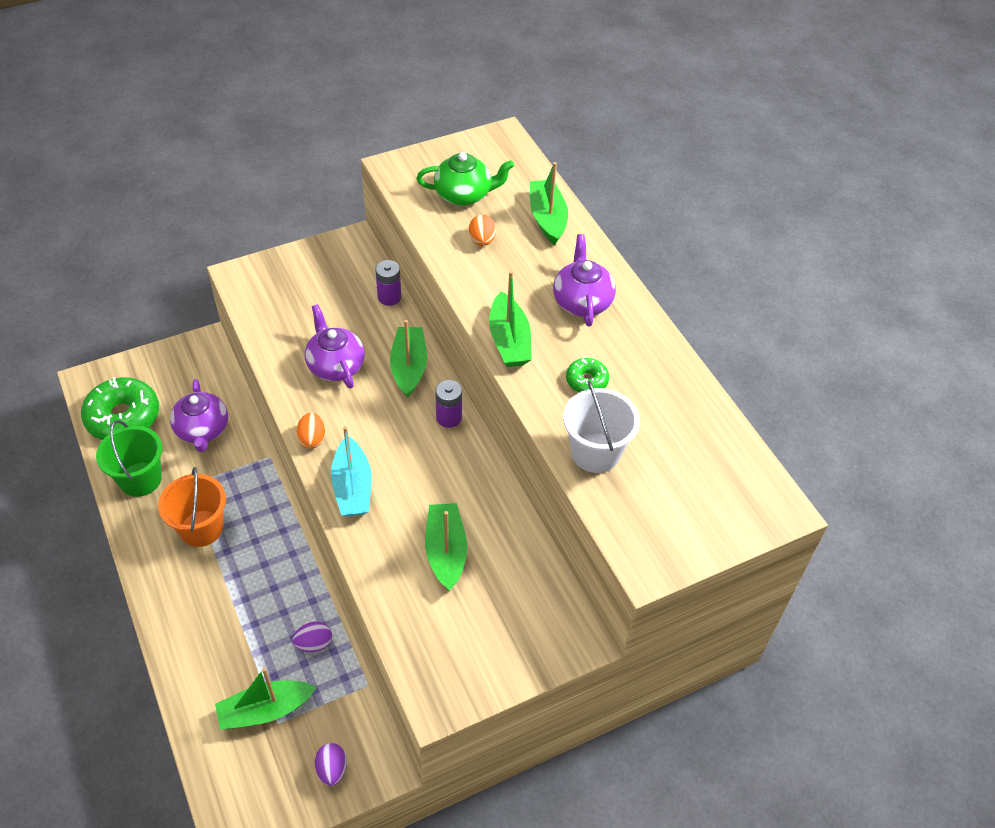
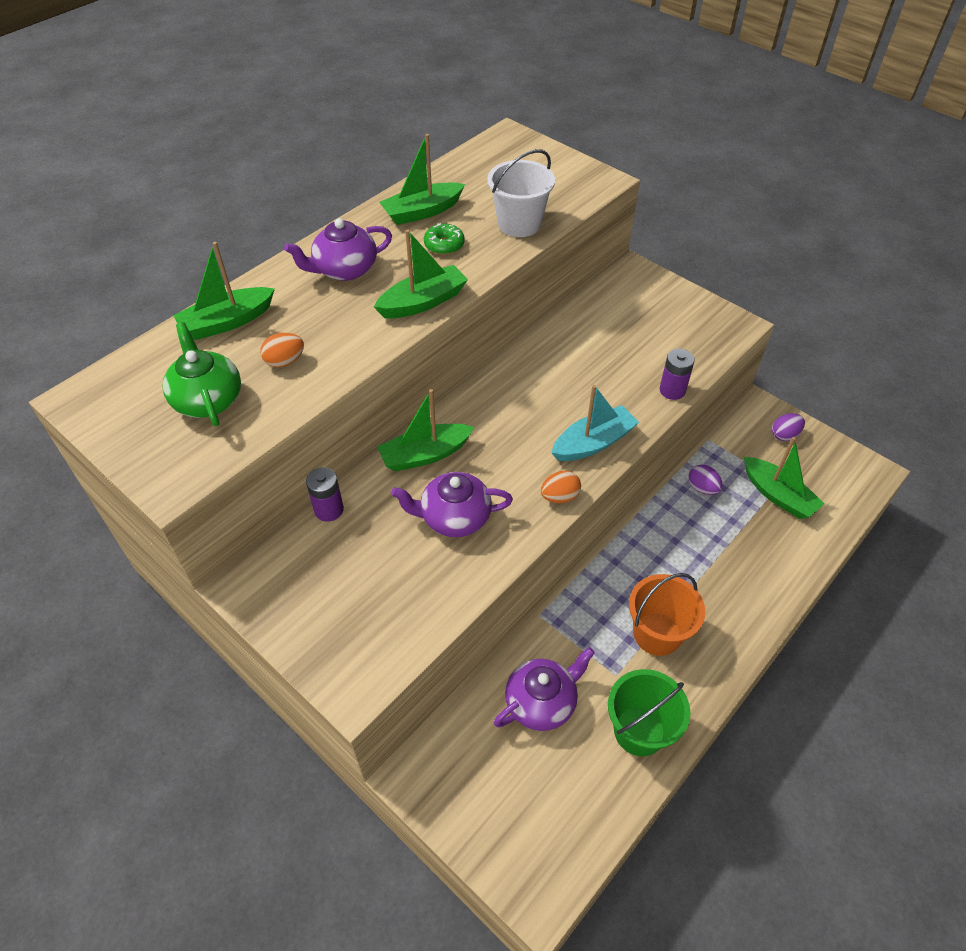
camera: 110 degrees left, 0 degrees up
green donut [81,377,159,440] -> none
purple teapot [305,304,365,389] -> purple teapot turned 45 degrees clockwise [391,472,513,537]
green boat [425,503,467,591] -> green boat moved to [379,134,465,225]
purple battery [435,380,462,428] -> purple battery moved to [659,349,695,400]

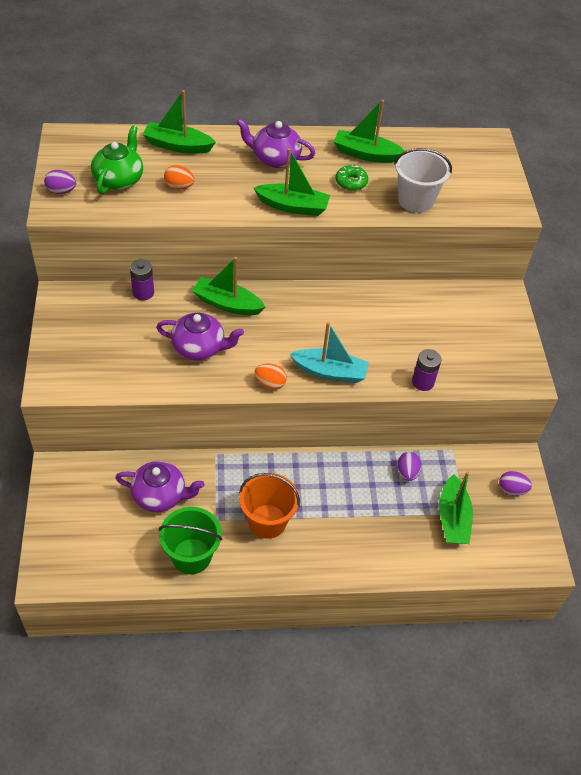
camera: 40 degrees right, 0 degrees up
purple teapot [391,472,513,537] -> purple teapot turned 150 degrees clockwise [156,313,244,360]
none -> purple egg [44,170,76,194]

